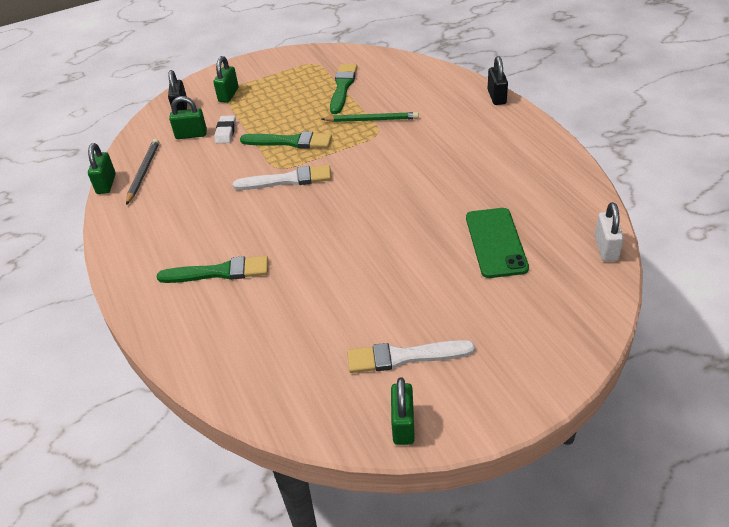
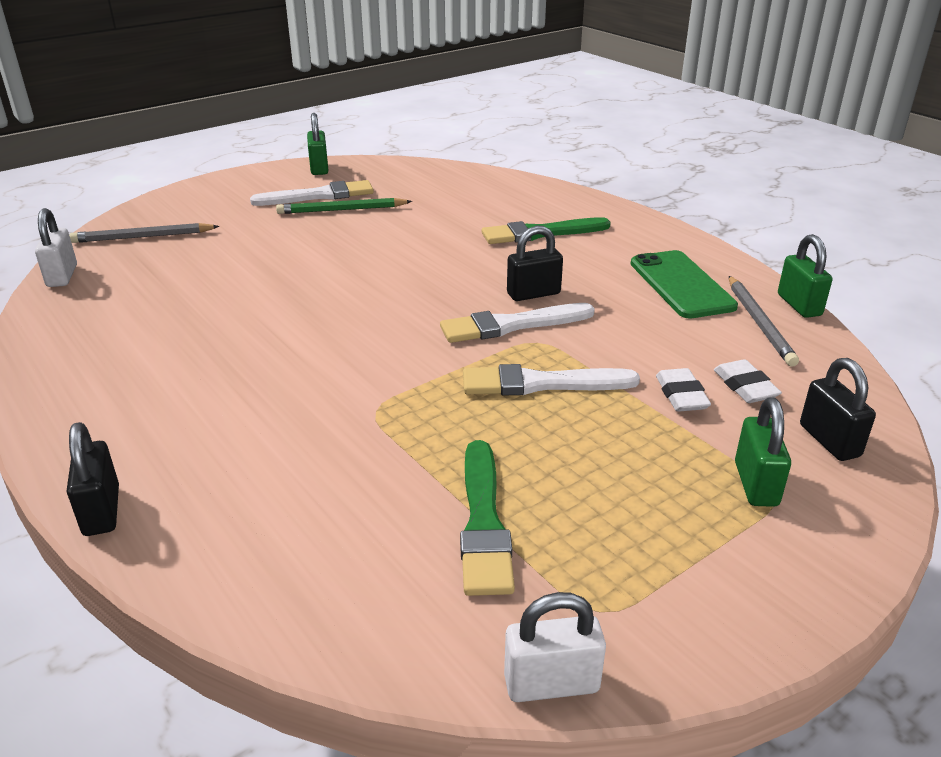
camera: 165 degrees right, 10 degrees down
green padlock [169,96,207,139] -> white eraser [714,360,782,403]
green brush [240,131,332,149] -> white brush [463,364,640,396]
green pencil [322,112,419,122] -> green pencil moved to [276,198,412,214]
green phone [466,208,529,278] -> green phone moved to [631,250,738,318]
none -> grey pencil [69,223,220,243]
none -> white padlock [504,592,606,702]
none -> black padlock [507,225,563,301]

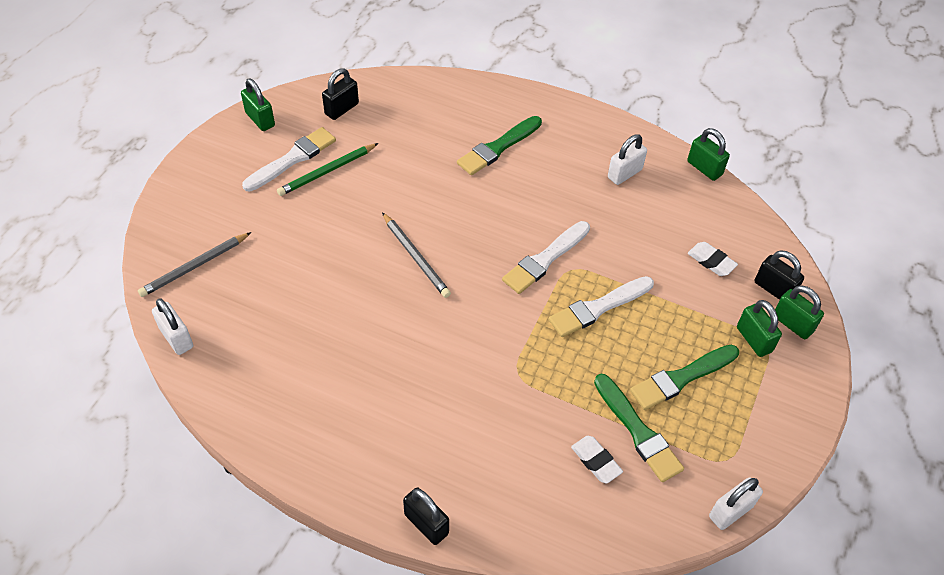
camera: 30 degrees left, 20 degrees up
black padlock [507,225,563,301] -> black padlock moved to [322,68,359,120]
green phone [631,250,738,318] -> white padlock [608,134,647,185]
white eraser [656,368,711,412] -> white eraser moved to [571,436,623,483]
grey pencil [729,276,799,367] -> grey pencil moved to [382,212,451,298]
none -> green brush [630,345,739,410]
none -> green padlock [775,285,824,339]

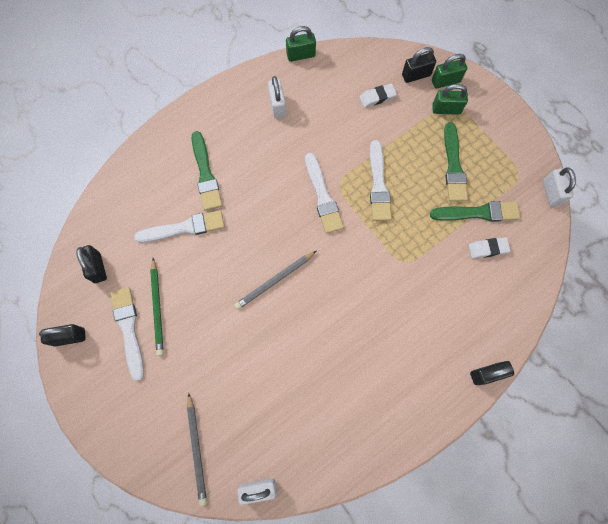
camera: 60 degrees left, 20 degrees up
green padlock [241,78,275,131] -> black padlock [39,324,86,347]
grey pencil [382,212,451,298] -> grey pencil turned 150 degrees clockwise [234,251,316,310]
none -> white brush [134,210,225,243]

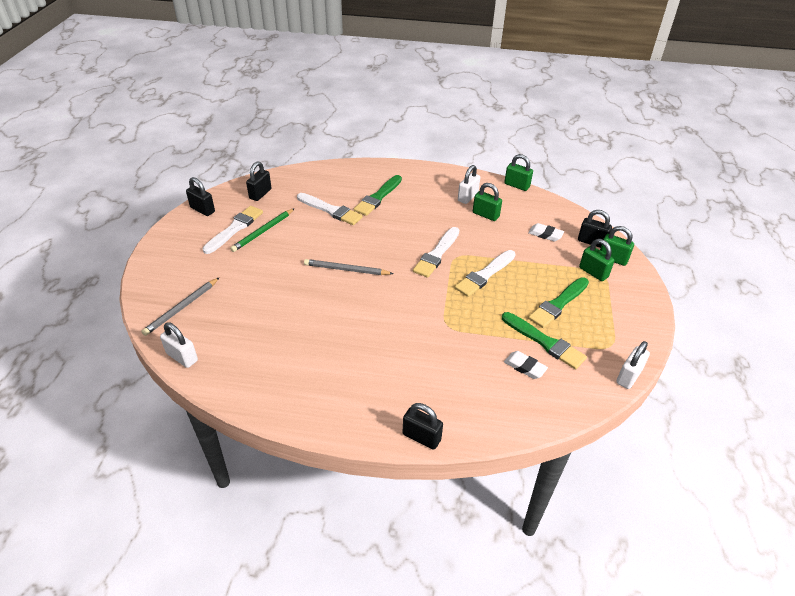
camera: 45 degrees right, 30 degrees down
none -> green padlock [473,183,502,221]

